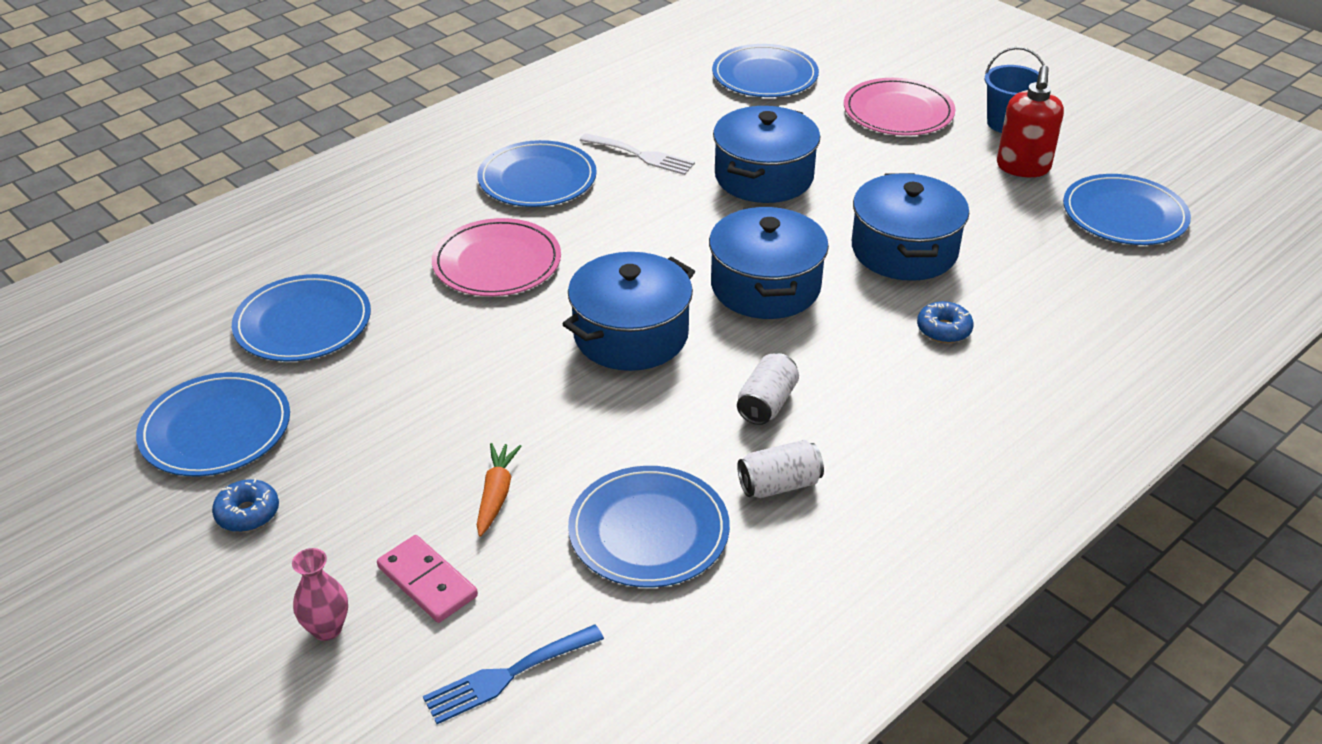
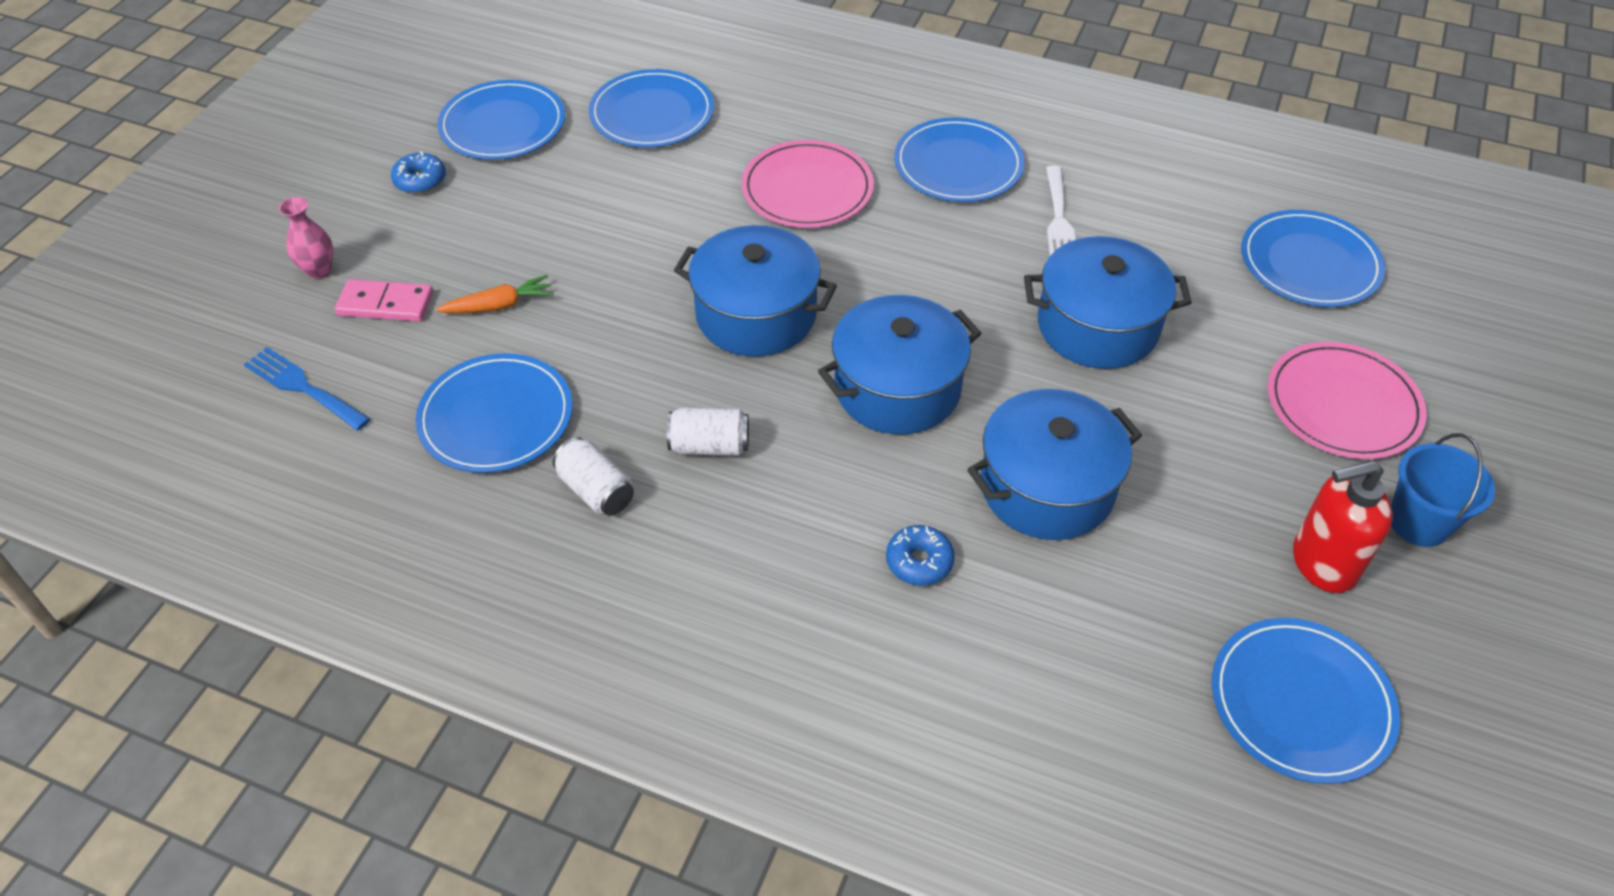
camera: 65 degrees right, 10 degrees up
pink domino [377,535,478,623] -> pink domino turned 75 degrees clockwise [335,279,433,322]

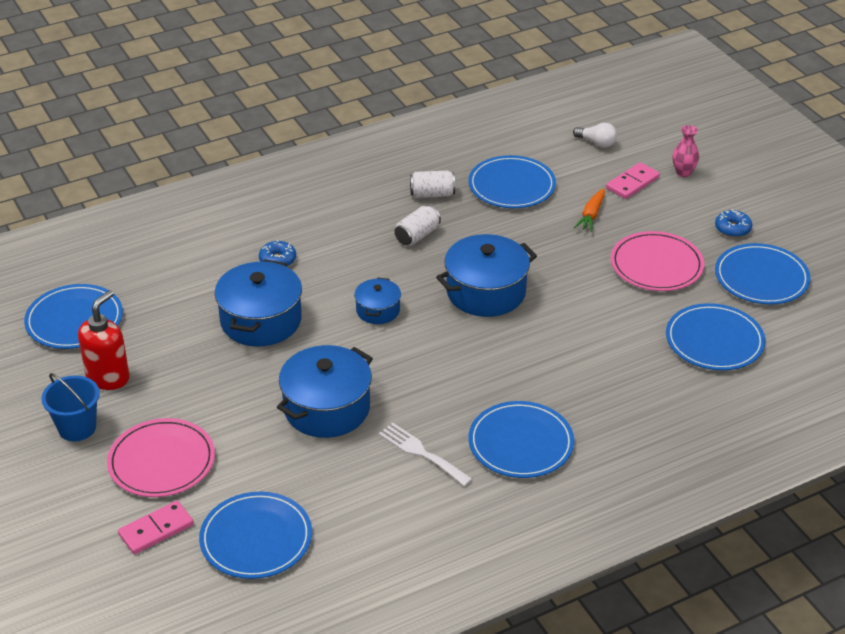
camera: 130 degrees right, 10 degrees down
blue fork [244,347,370,431] -> white light bulb [573,123,617,148]
pink plate [741,140,874,228] -> pink plate moved to [611,231,704,291]
blue pot [818,295,981,435] -> blue pot [354,277,401,324], size x0.54
none -> pink domino [118,500,194,554]

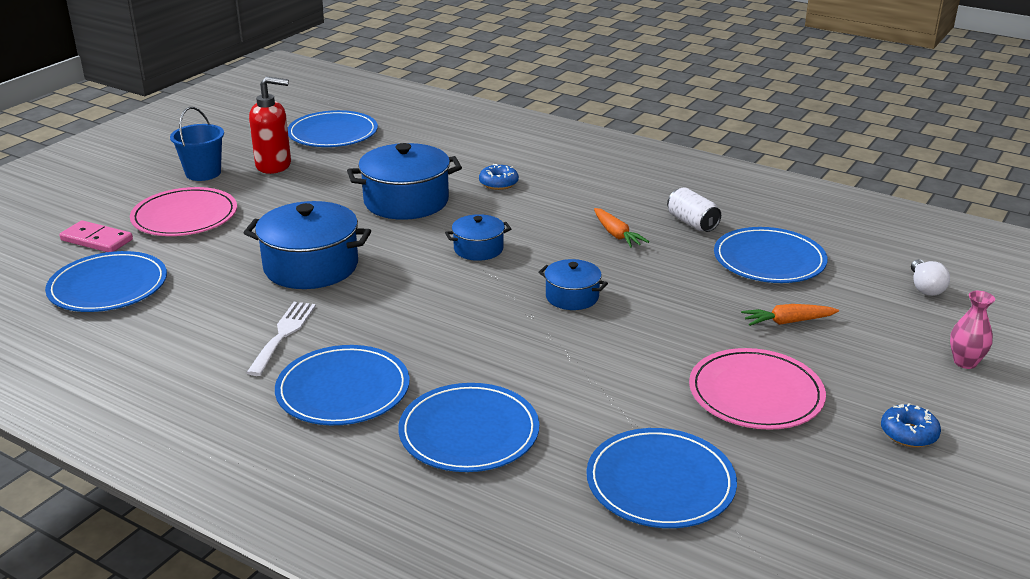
camera: 60 degrees right, 10 degrees down
white can [394,205,441,246] -> orange carrot [594,208,649,248]
blue pot [436,234,537,317] -> blue pot [538,259,608,310], size x0.54
pink domino [606,162,660,199] -> none
blue plate [715,243,811,304] -> blue plate moved to [398,383,539,472]

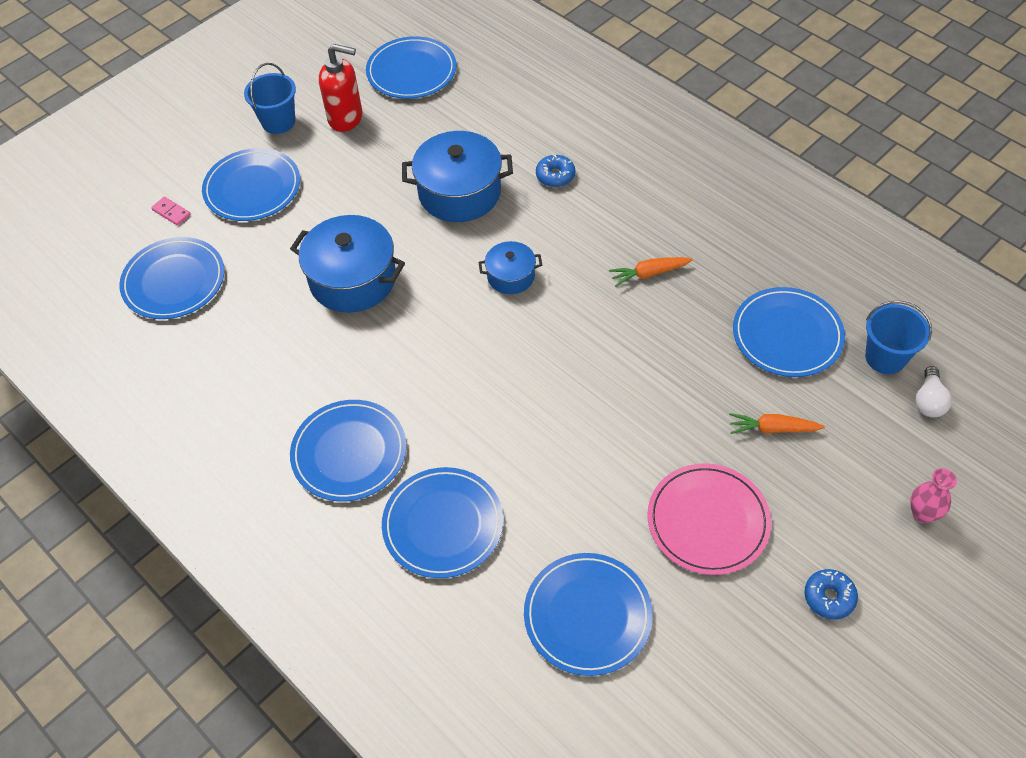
camera: 15 degrees right, 25 degrees up
pink domino [59,220,133,252] -> pink domino [151,197,191,226], size x0.62
pink plate [130,187,237,236] -> blue plate [202,148,300,221]
white fork [246,302,316,376] -> none
blue pot [538,259,608,310] -> none
orange carrot [594,208,649,248] -> orange carrot turned 90 degrees clockwise [609,257,693,287]
white can [667,187,721,232] -> none
none -> blue bucket [865,301,932,374]

